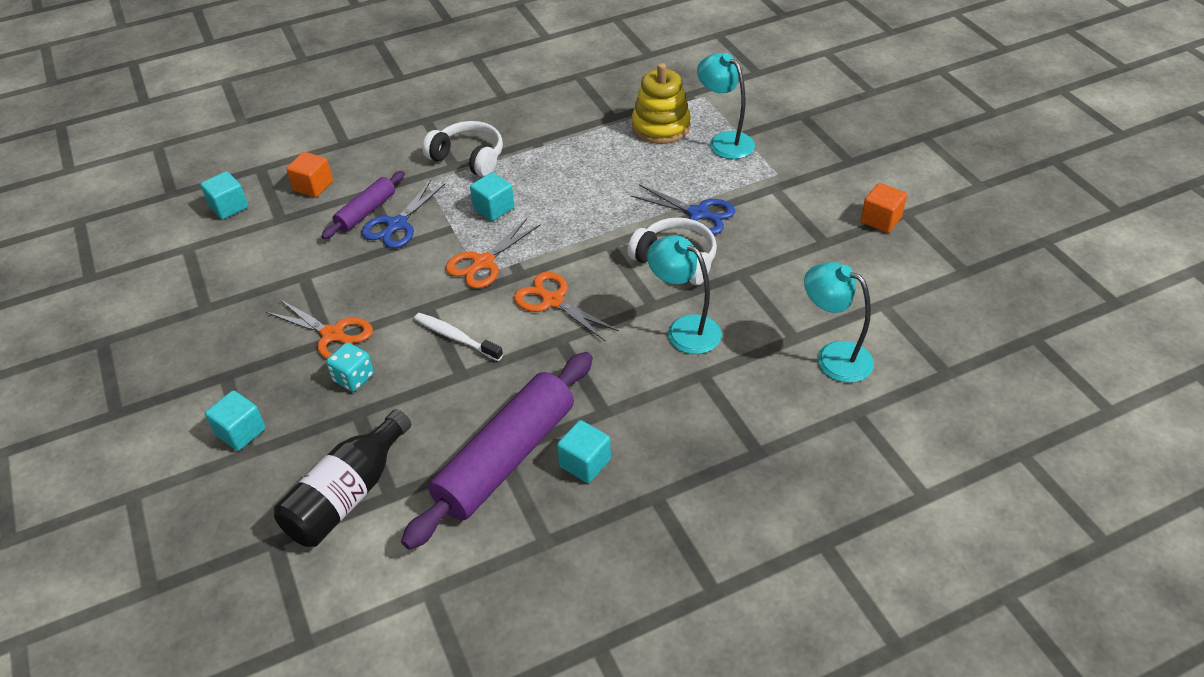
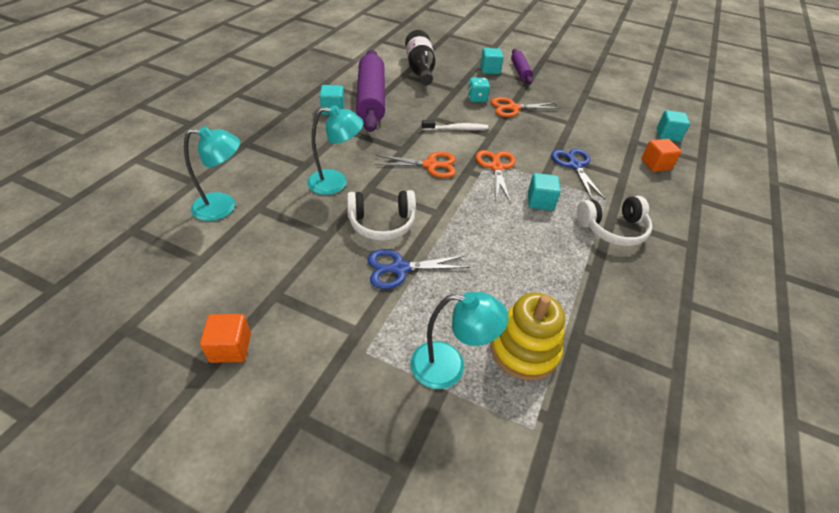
camera: 135 degrees right, 0 degrees up
purple rolling pin [321,171,405,239] -> purple rolling pin moved to [511,49,533,84]

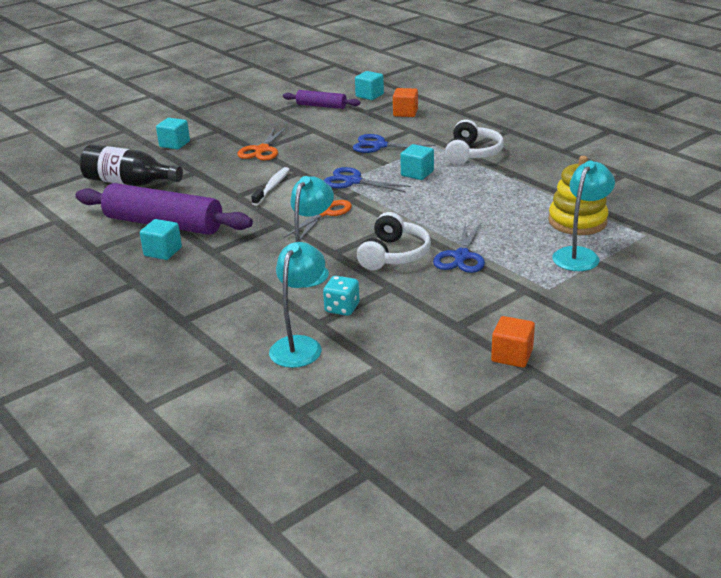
camera: 60 degrees left, 15 degrees down
turquoise dice [468,78,490,102] -> turquoise dice moved to [323,276,360,316]
orange scissors [476,150,515,203] -> blue scissors [324,167,411,192]
purple rolling pin [511,49,533,84] -> purple rolling pin moved to [283,90,360,109]

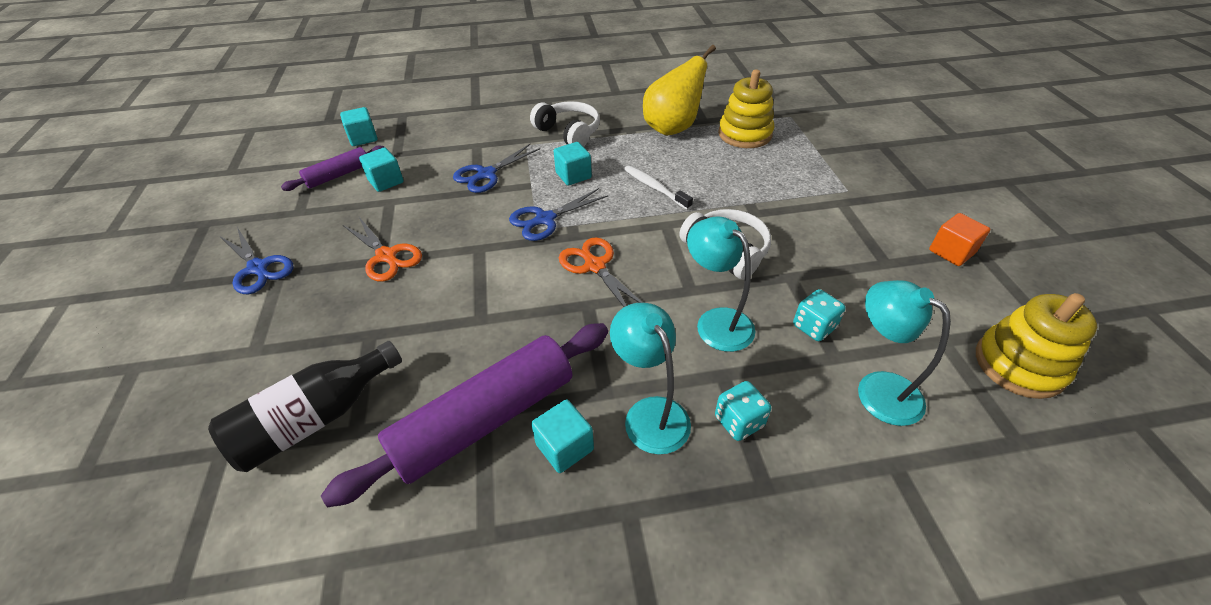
camera: 60 degrees left, 15 degrees up
turquoise cube [156,118,190,150] -> turquoise cube moved to [359,147,404,192]
white toothbrush [251,167,290,206] -> white toothbrush moved to [624,165,693,210]
orange cube [393,88,418,117] -> none
blue scissors [433,222,485,273] -> blue scissors moved to [221,227,294,294]
turquoise lamp [552,161,615,271] -> turquoise lamp moved to [610,303,691,454]
none -> yellow pear [643,45,716,135]
none -> turquoise dice [715,381,771,441]
none -> yellow stacking toy [976,293,1097,399]

